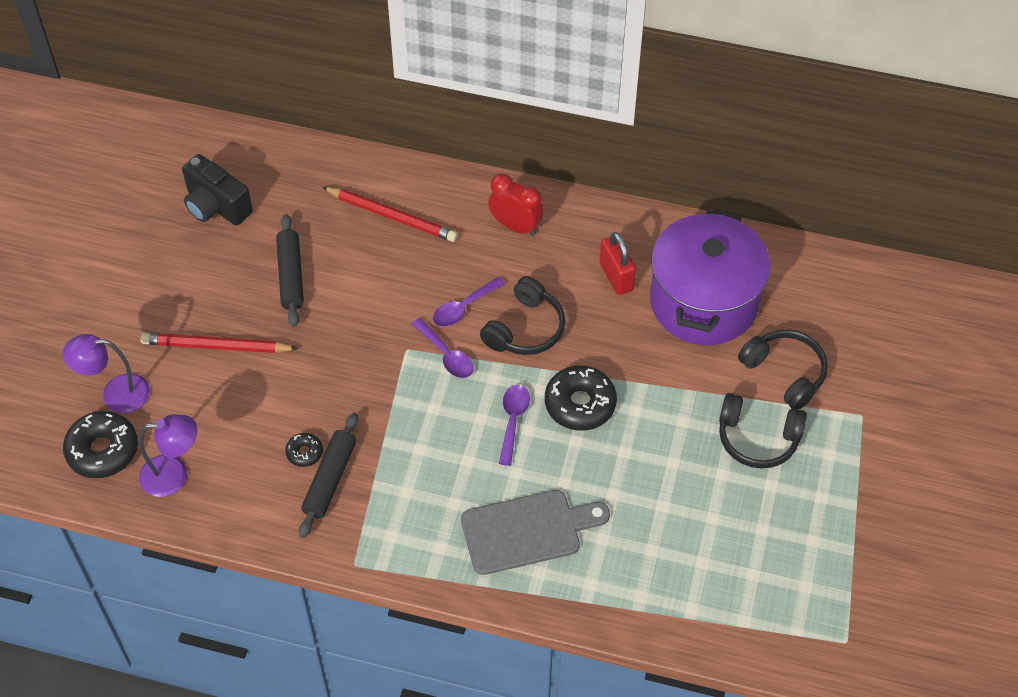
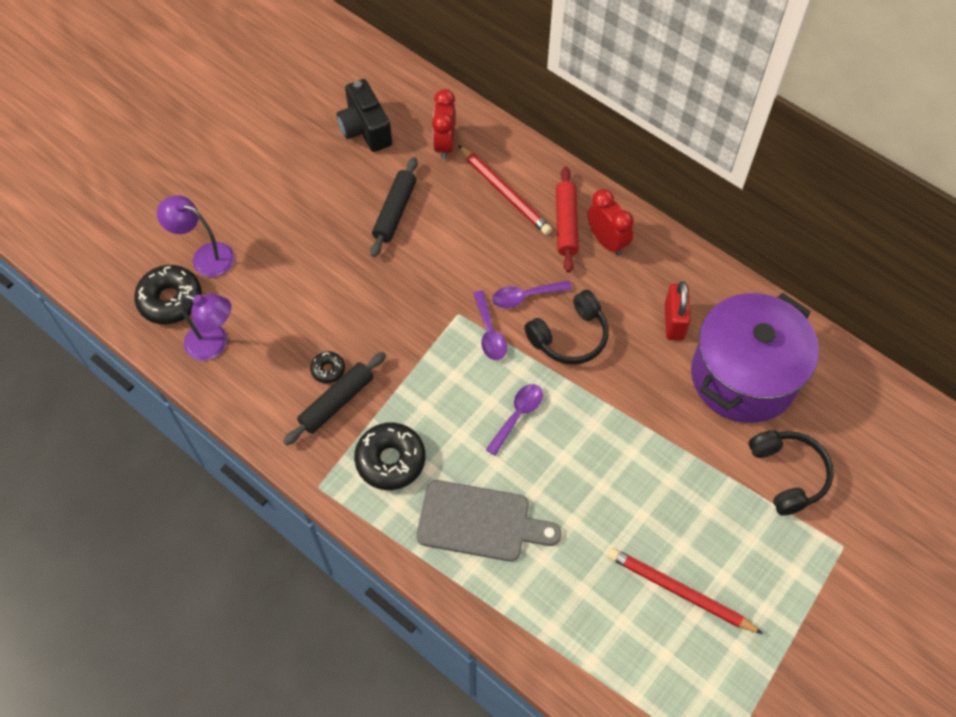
camera: 25 degrees right, 5 degrees up
red pencil [140,333,298,353] -> red pencil moved to [607,548,764,634]
black donut [545,365,617,431] -> black donut moved to [354,422,425,490]
black headphones [719,393,807,469] -> none
none -> red clock [432,89,455,160]
none -> red rolling pin [556,167,579,273]

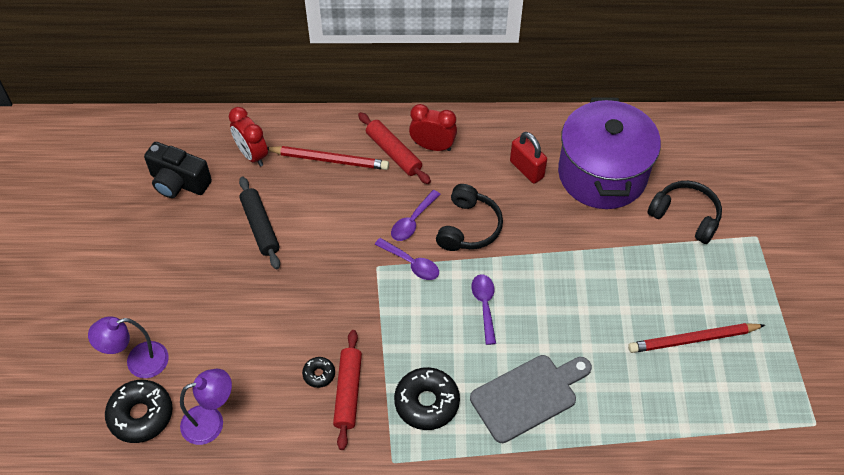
camera: 40 degrees left, 5 degrees down
black rolling pin [283,352,386,445] -> red rolling pin [333,330,362,450]

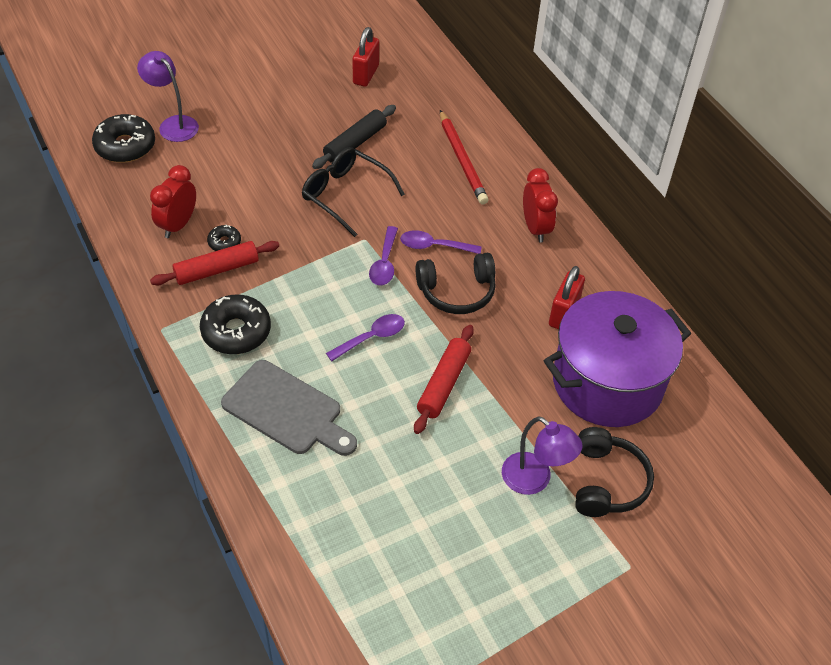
camera: 60 degrees right, 5 degrees down
black camera [144,142,212,198] -> red padlock [353,27,379,87]
purple lamp [180,369,232,445] -> purple lamp moved to [502,416,583,495]
red clock [229,107,268,166] -> red clock moved to [150,165,196,238]
red rolling pin [358,112,431,184] -> red rolling pin moved to [414,325,474,434]
red pencil [628,323,765,353] -> none
none -> black glasses [302,147,405,237]

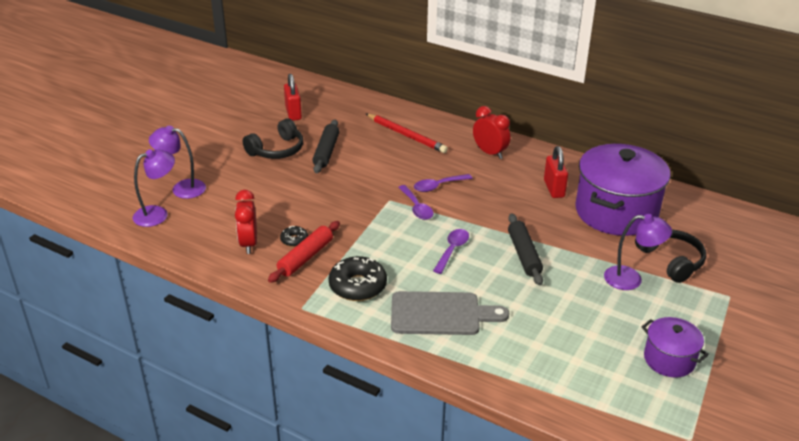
camera: 30 degrees left, 15 degrees down
black donut [92,114,155,163] -> purple lamp [133,149,175,227]
black glasses [302,147,405,237] -> none
red rolling pin [414,325,474,434] -> black rolling pin [508,214,543,286]
black headphones [415,253,496,314] -> black headphones moved to [243,118,303,159]
none -> purple pot [642,317,709,378]

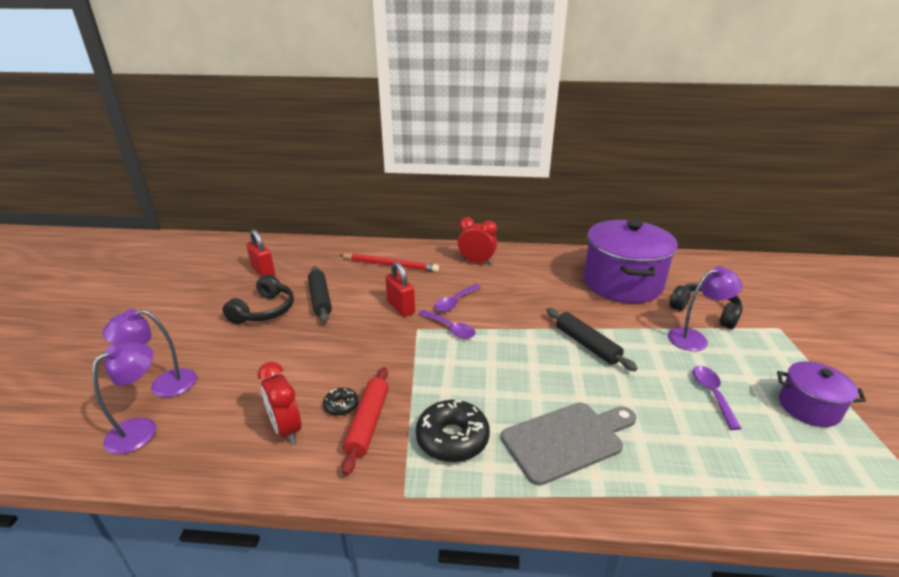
camera: 25 degrees left, 5 degrees down
purple spoon [433,229,469,274] -> purple spoon moved to [693,366,742,430]
red padlock [544,146,568,198] -> red padlock moved to [385,262,415,317]

